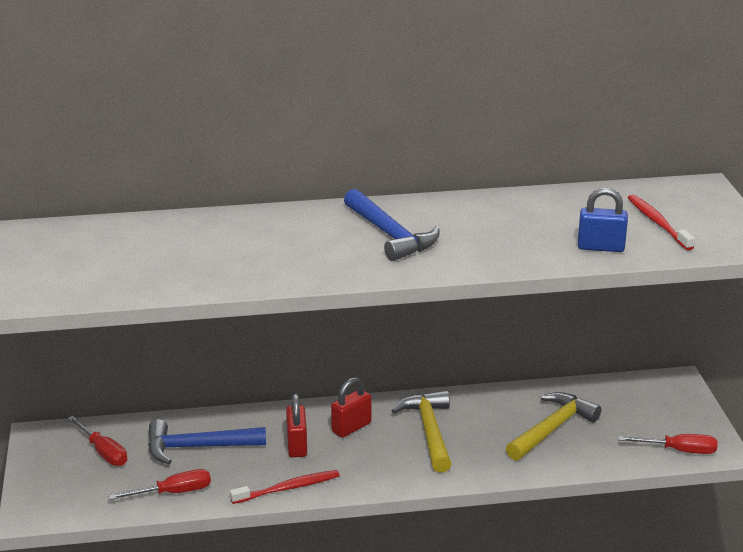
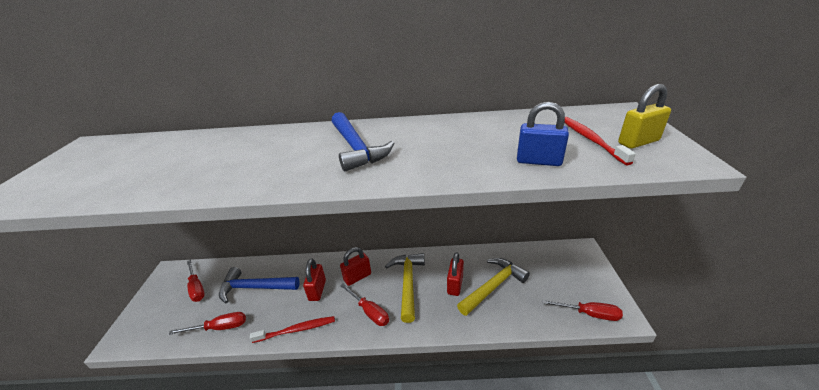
camera: 10 degrees right, 5 degrees up
none -> red screwdriver [340,283,389,326]
none -> red padlock [447,252,464,296]
none -> yellow padlock [618,84,671,149]

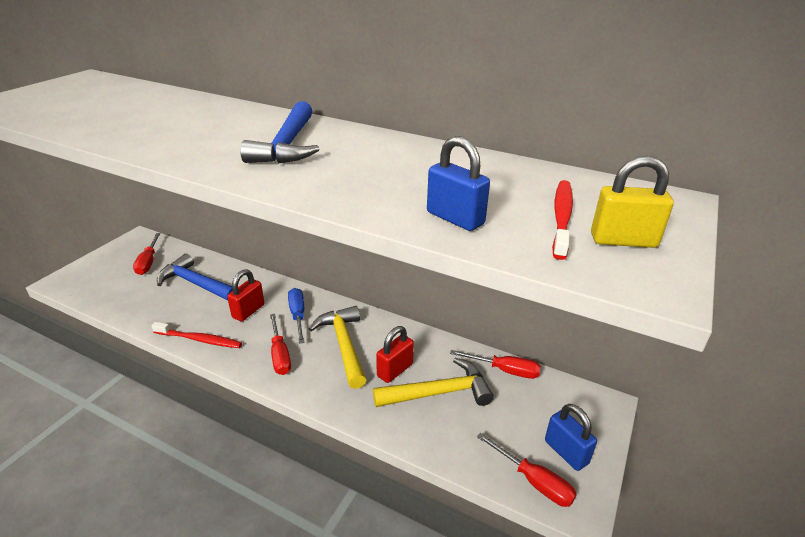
camera: 25 degrees right, 0 degrees up
red screwdriver [169,312,246,335] -> red screwdriver moved to [450,350,541,379]
red padlock [340,247,371,286] -> blue screwdriver [288,288,304,344]
yellow hammer [385,253,425,323] -> yellow hammer turned 45 degrees counterclockwise [309,306,367,389]
none -> blue padlock [545,404,597,471]

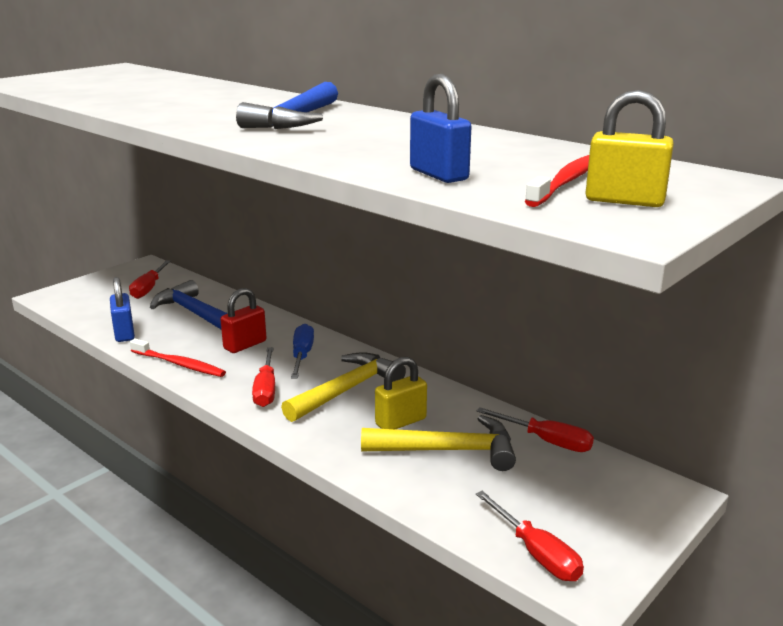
camera: 15 degrees right, 10 degrees down
yellow hammer [309,306,367,389] -> yellow hammer turned 45 degrees clockwise [281,352,406,422]
red padlock [376,326,414,383] -> yellow padlock [375,357,427,429]
blue padlock [545,404,597,471] -> blue padlock moved to [110,277,135,342]

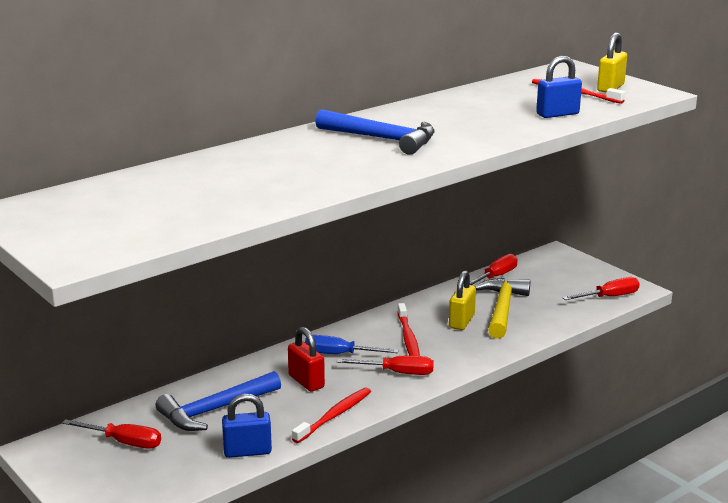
camera: 80 degrees left, 0 degrees up
yellow hammer [281,352,406,422] -> red toothbrush [397,303,420,356]
yellow padlock [375,357,427,429] -> yellow padlock turned 45 degrees clockwise [449,270,476,330]

